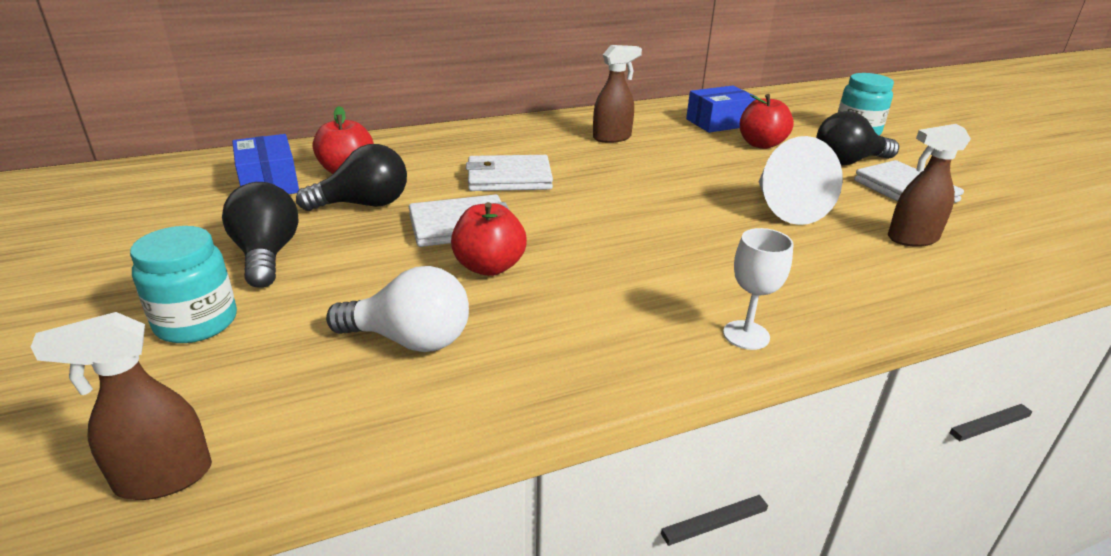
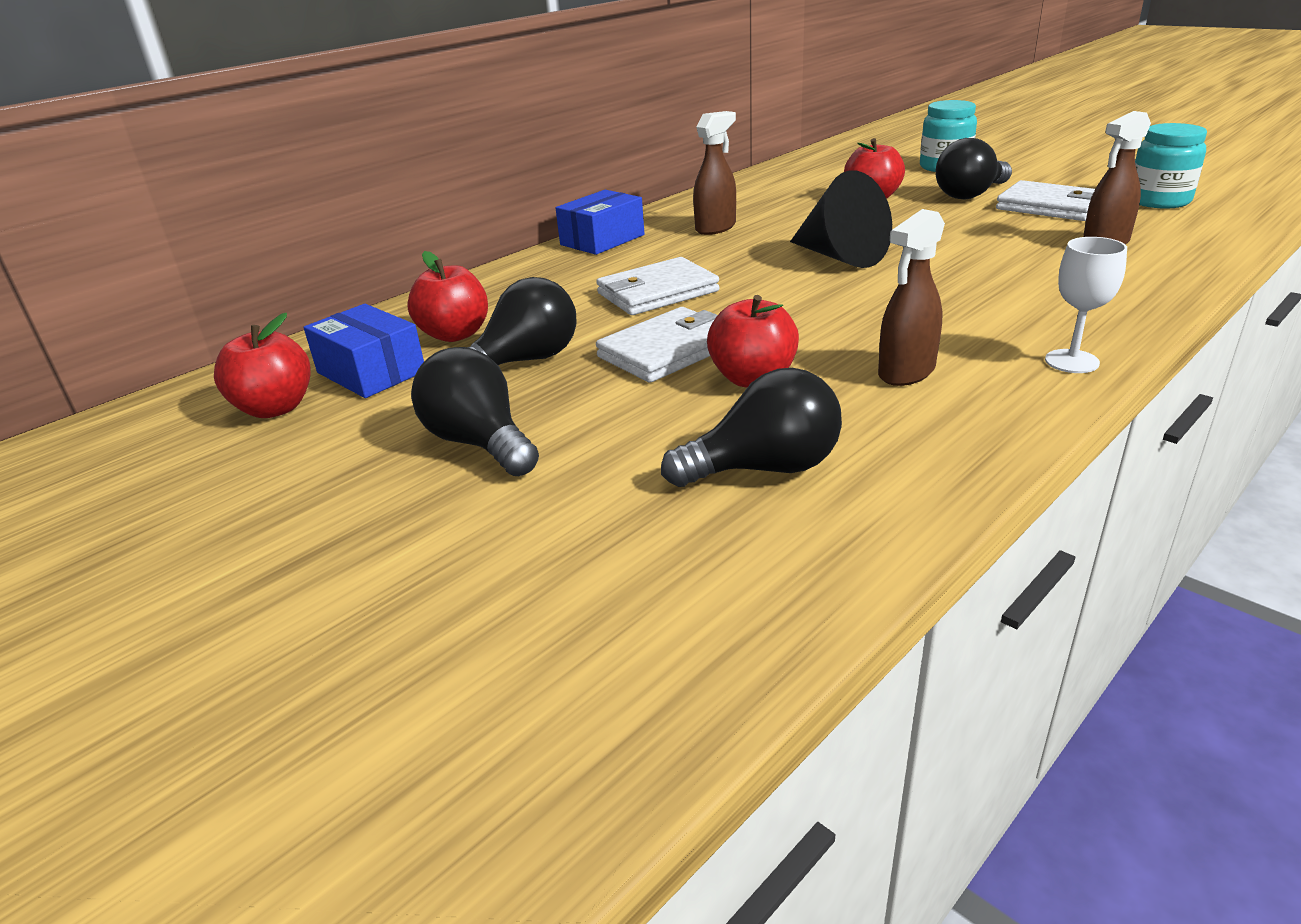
camera: 20 degrees left, 0 degrees up
brown spray bottle [31,312,212,500] -> brown spray bottle moved to [878,209,945,386]
turquoise jar [130,226,237,343] -> turquoise jar moved to [1135,123,1207,209]
white light bulb [326,266,469,352] -> black light bulb [661,368,842,487]
blue box [686,86,756,133] -> blue box moved to [556,190,645,255]
white cone [758,136,843,225] -> none
none -> red apple [214,313,311,418]
none -> black cone [790,171,892,268]

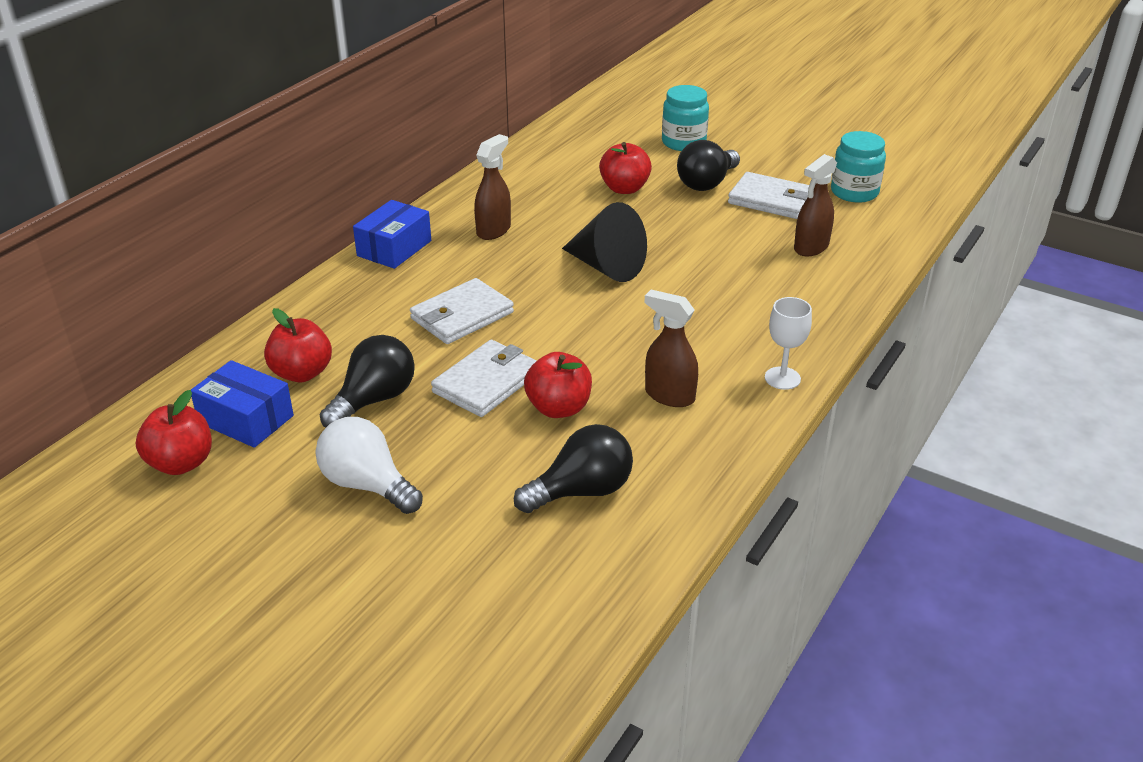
camera: 15 degrees left, 5 degrees up
black light bulb [411,347,539,476] -> white light bulb [316,417,423,514]
brown spray bottle [878,209,945,386] -> brown spray bottle turned 90 degrees clockwise [645,290,698,407]

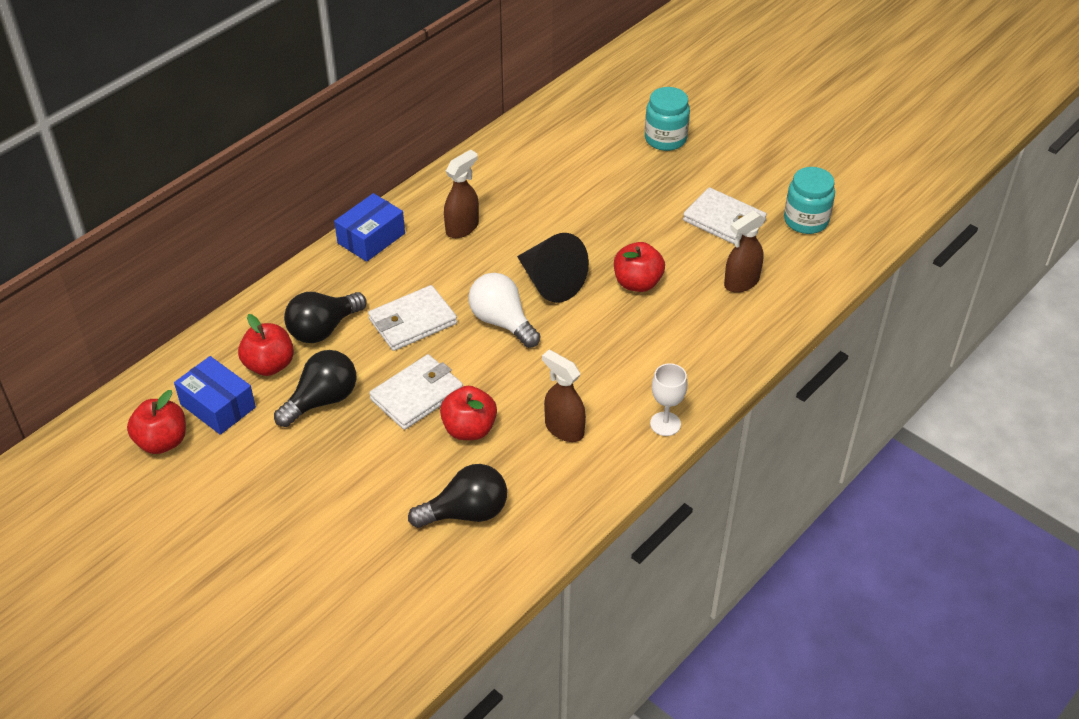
camera: 10 degrees right, 10 degrees up
white light bulb [316,417,423,514] -> white light bulb moved to [468,273,540,348]
red apple [599,142,652,194] -> red apple moved to [614,242,665,292]
black light bulb [677,140,740,191] -> black light bulb moved to [284,292,366,343]

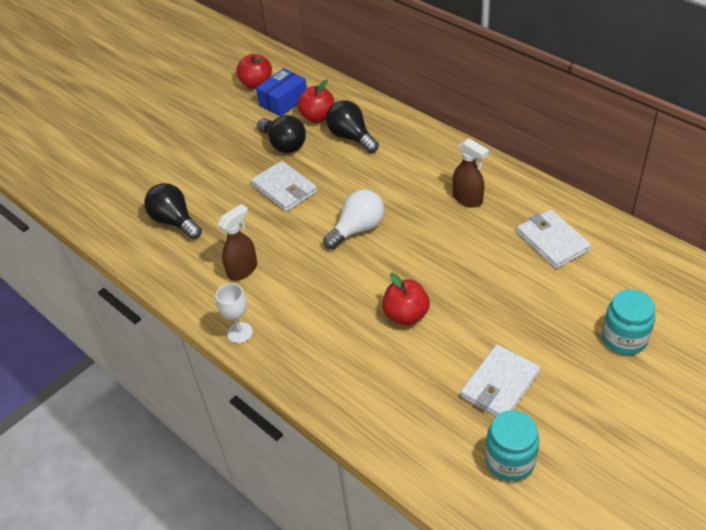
camera: 95 degrees right, 0 degrees up
blue box [334,193,405,262] -> none
white wallet [368,285,457,351] -> white wallet moved to [517,209,591,269]
black light bulb [408,464,507,528] -> black light bulb turned 150 degrees clockwise [144,183,202,240]
red apple [440,386,497,440] -> none
black cone [517,233,589,303] -> none
brown spray bottle [724,210,765,293] -> none

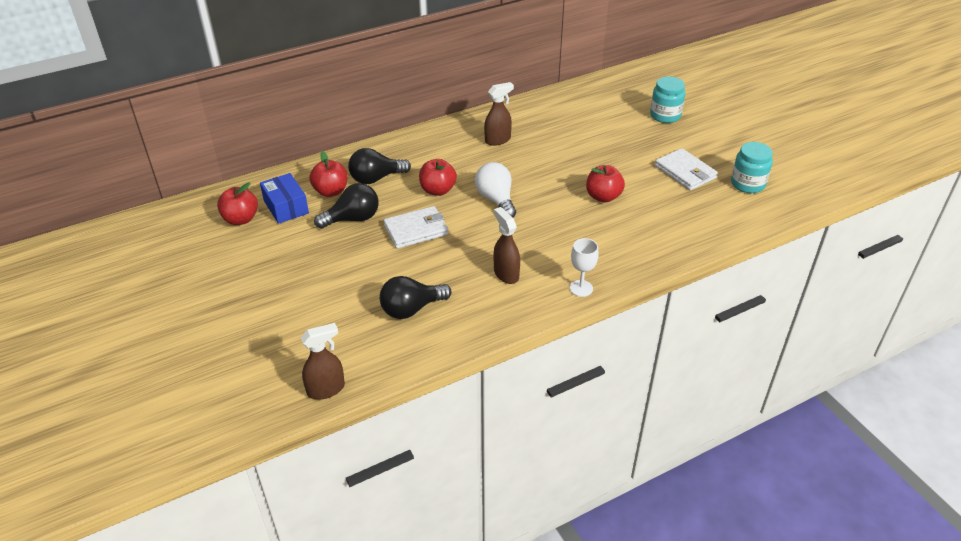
camera: 75 degrees left, 5 degrees down
white wallet [517,209,591,269] -> none
none -> brown spray bottle [301,323,345,400]
none -> red apple [419,159,457,196]

